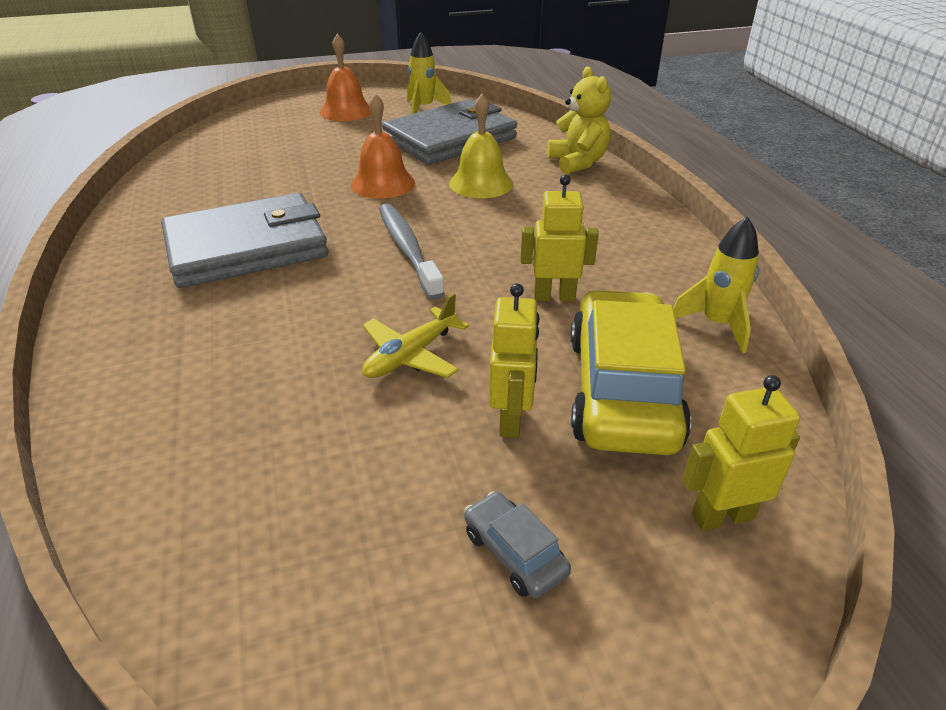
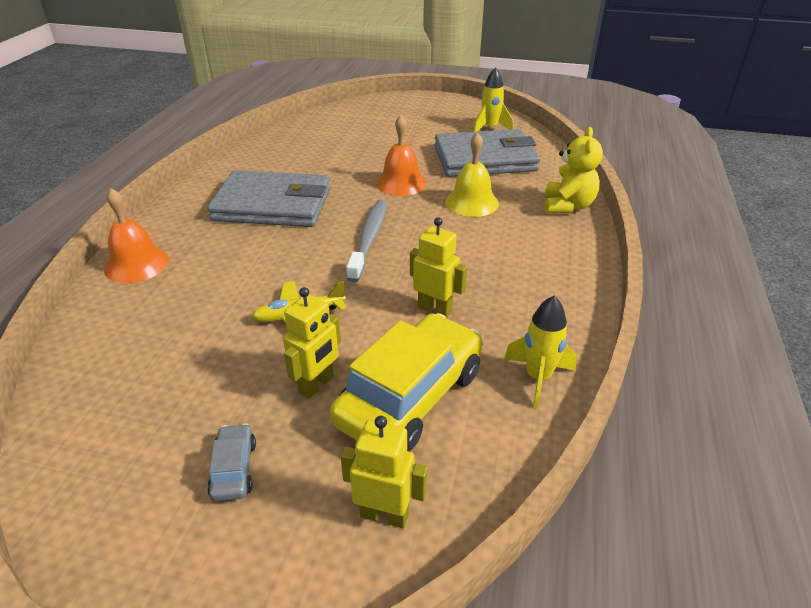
camera: 30 degrees right, 0 degrees up
orange bell [320,34,371,121] -> orange bell moved to [104,188,169,283]

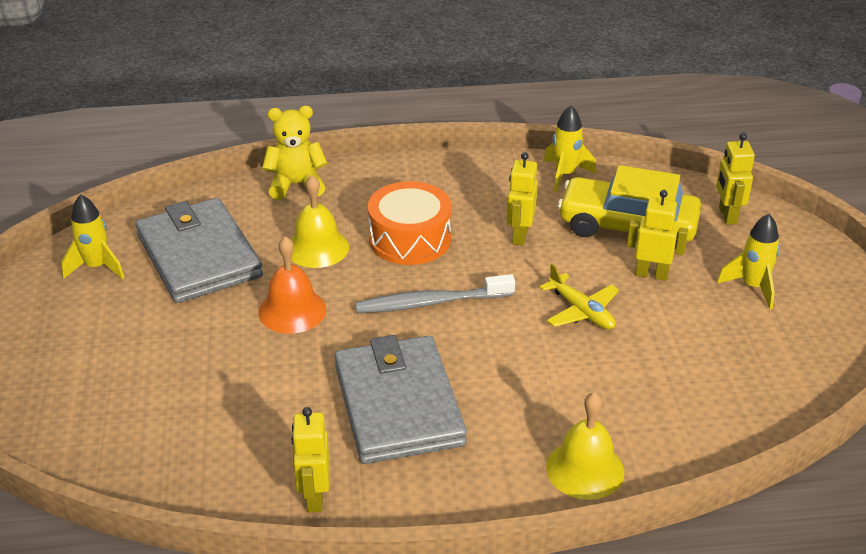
camera: 110 degrees left, 0 degrees up
orange bell [104,188,169,283] -> yellow bell [546,392,624,500]
grey car [207,423,256,501] -> yellow rocket [717,214,780,309]
none -> yellow robot [291,407,329,512]
none -> orange drum [368,181,451,265]

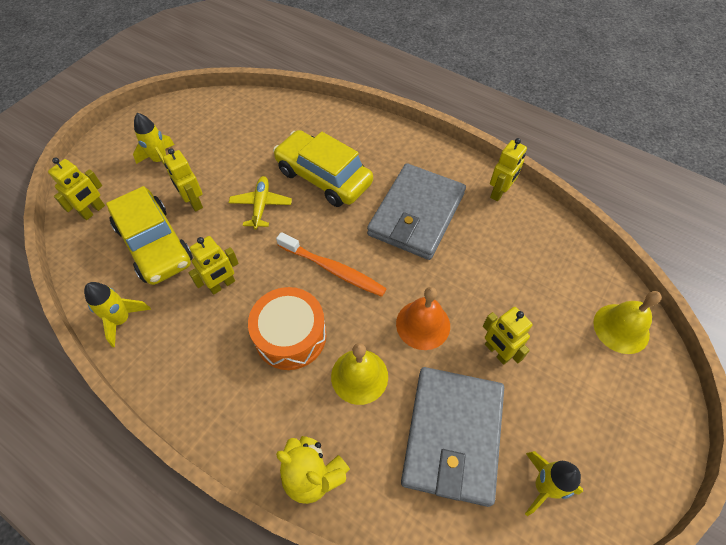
camera: 140 degrees left, 20 degrees up
grey toothbrush [355,274,515,313] -> orange toothbrush [276,232,387,297]
yellow bell [546,392,624,500] -> yellow bell moved to [593,291,662,354]
none -> yellow car [273,130,373,207]
none -> yellow robot [483,307,533,365]

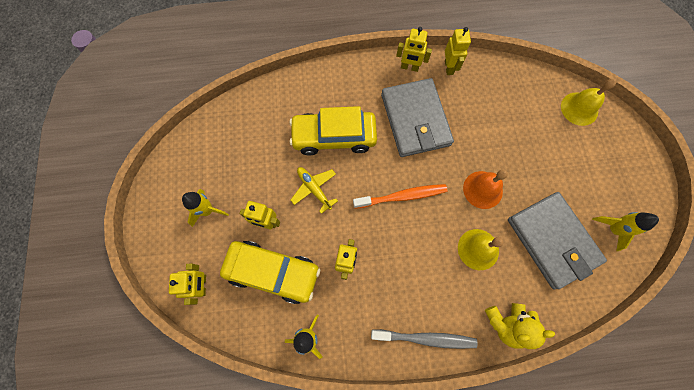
camera: 40 degrees left, 15 degrees up
orange drum [248,287,326,370] -> none
yellow robot [483,307,533,365] -> yellow robot moved to [396,27,432,72]
none -> grey toothbrush [371,329,477,349]

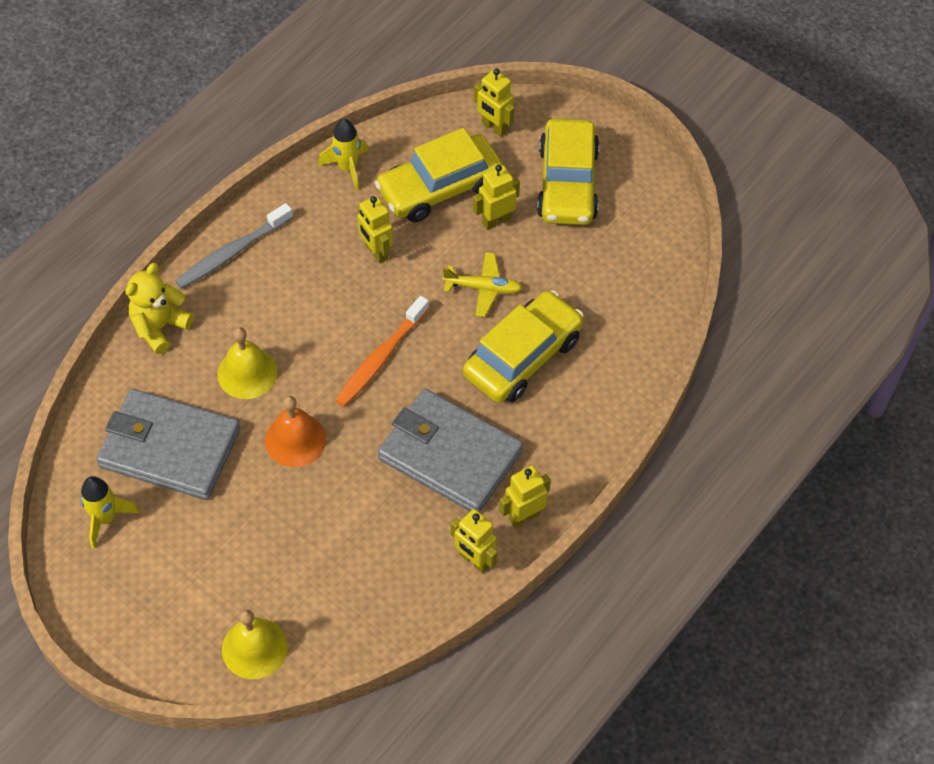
camera: 135 degrees right, 15 degrees down
yellow rocket [182,189,229,227] -> yellow car [537,119,600,225]

